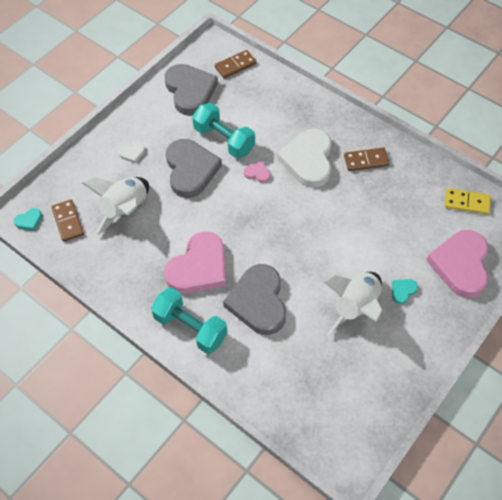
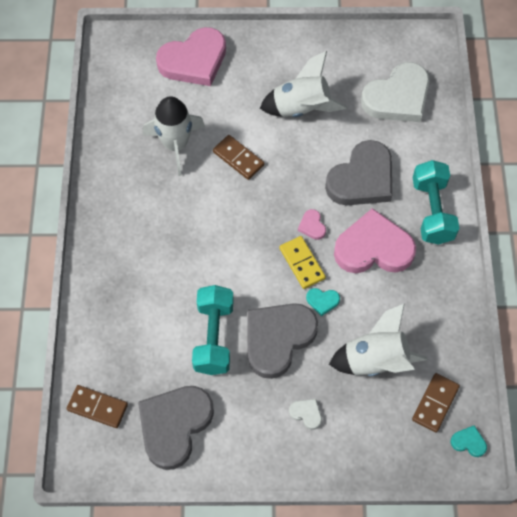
camera: 130 degrees left, 5 degrees up
pink heart [244,162,270,183] -> pink heart moved to [298,209,326,240]
white heart [277,129,332,188] -> white heart moved to [361,62,430,122]
brown domino [344,148,390,171] -> brown domino moved to [213,135,264,180]
turquoise heart [392,279,418,304] -> turquoise heart moved to [306,288,340,316]
yellow domino [445,188,490,215] -> yellow domino moved to [279,236,326,289]
none -> white rocket [143,96,205,176]

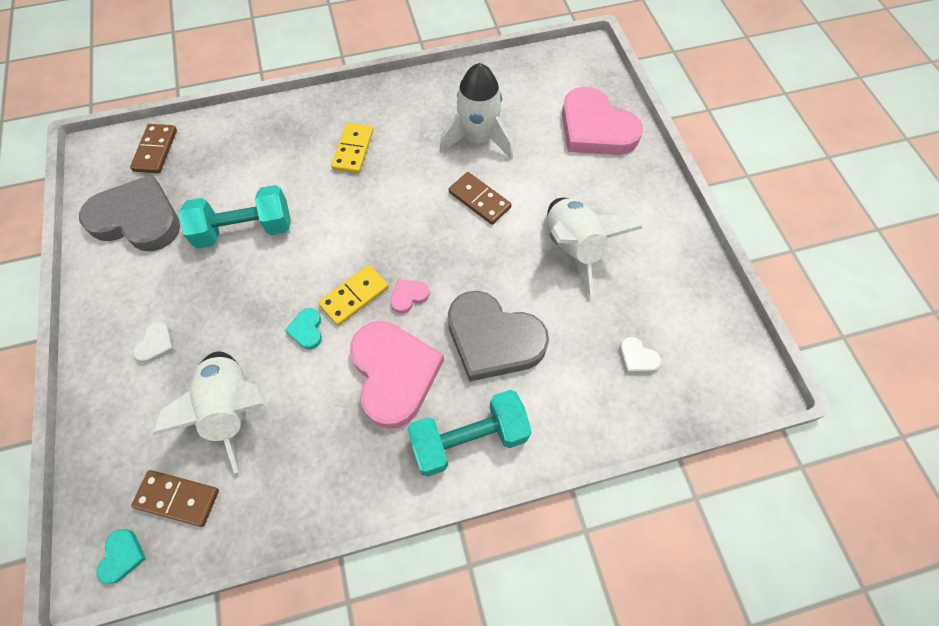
camera: 75 degrees right, 0 degrees up
brown domino [213,135,264,180] -> brown domino turned 75 degrees counterclockwise [449,172,512,225]
grey heart [247,303,318,379] -> none
white heart [361,62,430,122] -> white heart [619,337,661,373], size x0.41
none -> yellow domino [331,123,373,174]

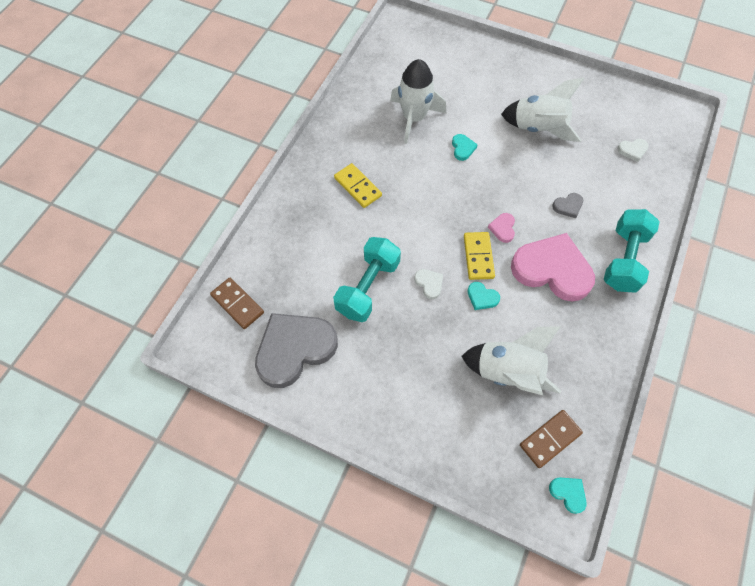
camera: 50 degrees left, 0 degrees up
white heart [133,322,175,363] -> white heart moved to [414,269,443,299]
grey heart [448,291,549,381] -> grey heart [552,193,583,218], size x0.41
brown domino [449,172,512,225] -> turquoise heart [452,134,478,161]
pink heart [562,87,643,155] -> none

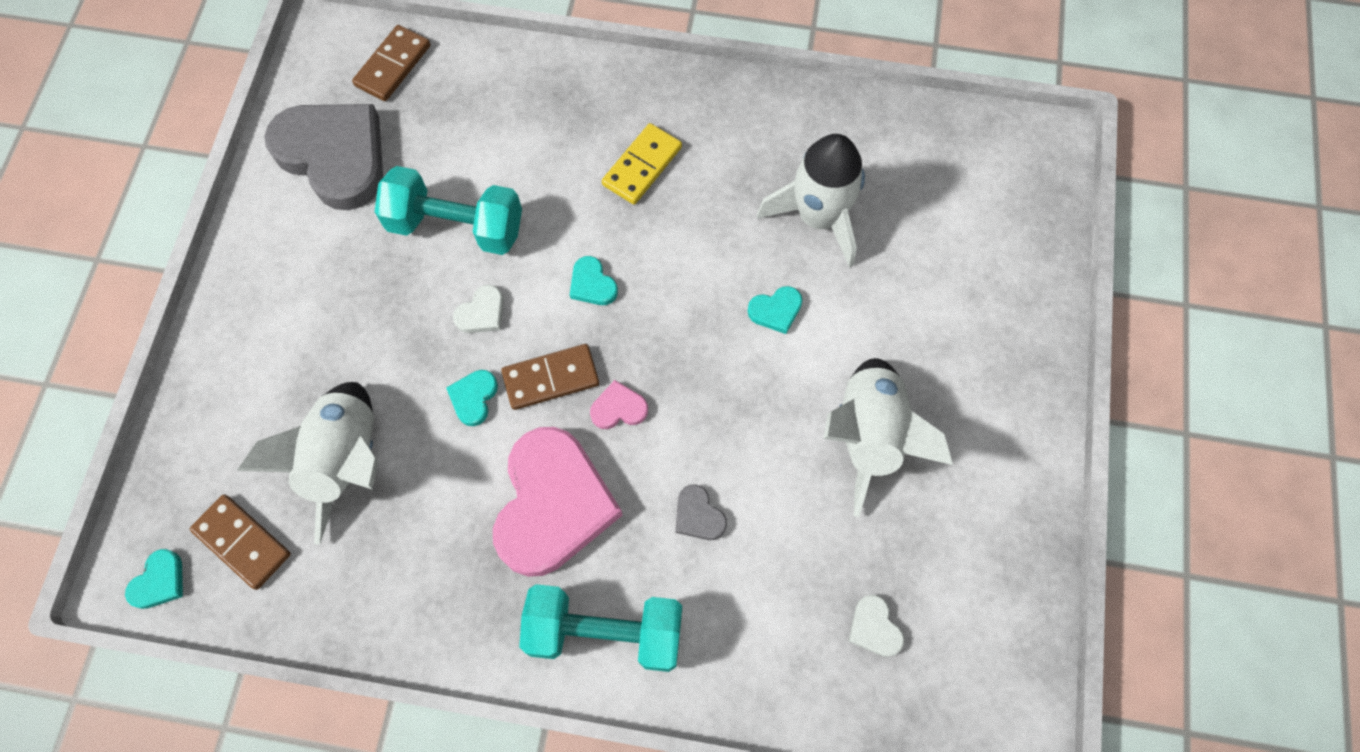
camera: 75 degrees right, 5 degrees up
yellow domino [464,232,495,280] -> brown domino [501,344,599,410]
none -> turquoise heart [570,256,618,305]

